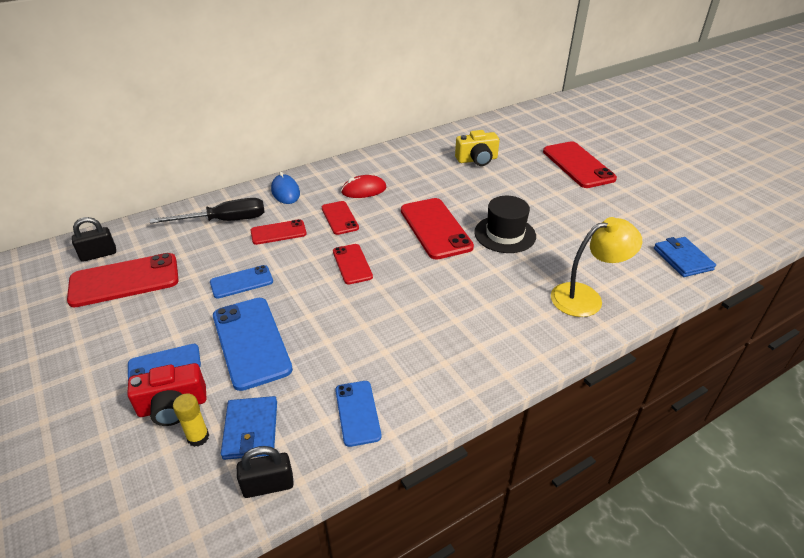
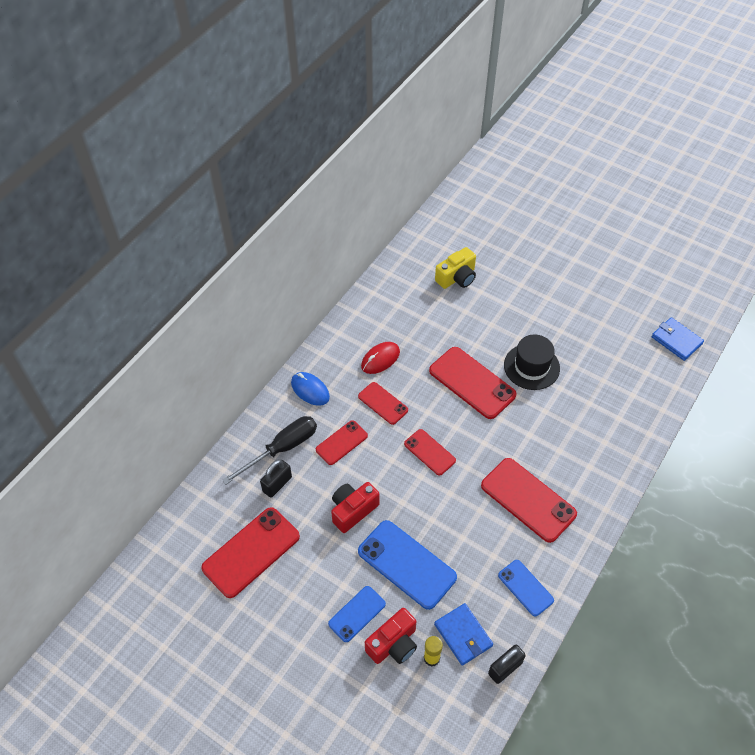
camera: 25 degrees left, 15 degrees up
black padlock [72,217,116,262] -> black padlock moved to [260,460,292,498]
blue phone [210,265,273,299] -> red camera [331,482,380,533]
red phone [543,141,617,188] -> red phone moved to [481,458,577,543]
yellow lamp [551,217,642,317] -> none

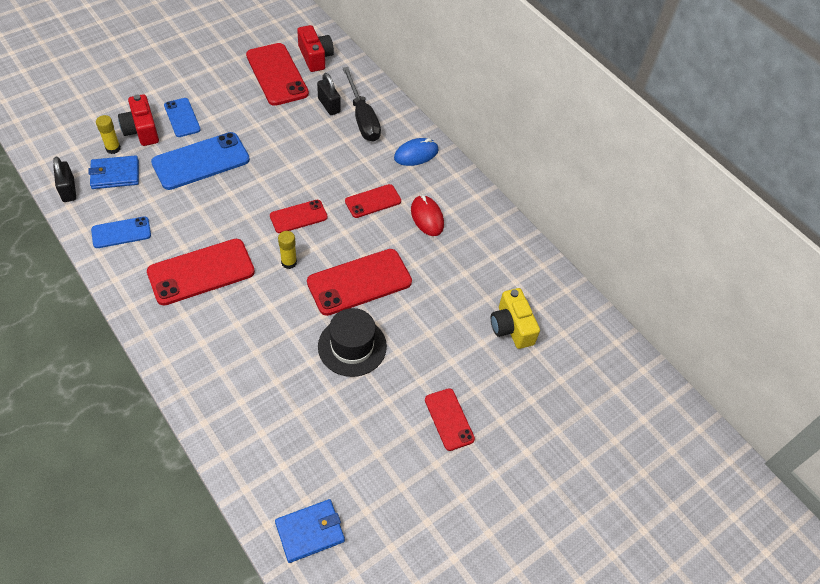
camera: 105 degrees right, 0 degrees up
red phone [316,420,368,465] -> red phone moved to [425,388,475,451]
red camera [331,482,380,533] -> red camera moved to [297,25,334,72]
none -> yellow glue stick [278,231,297,269]

